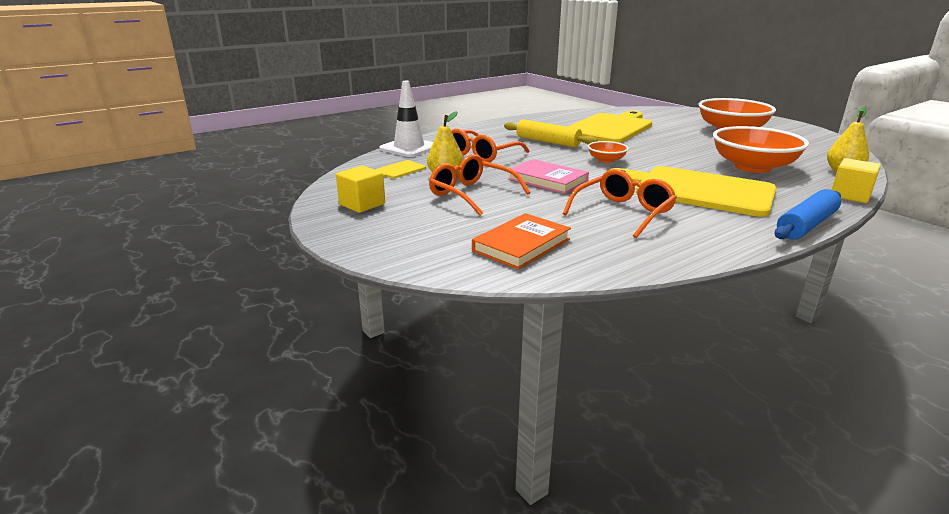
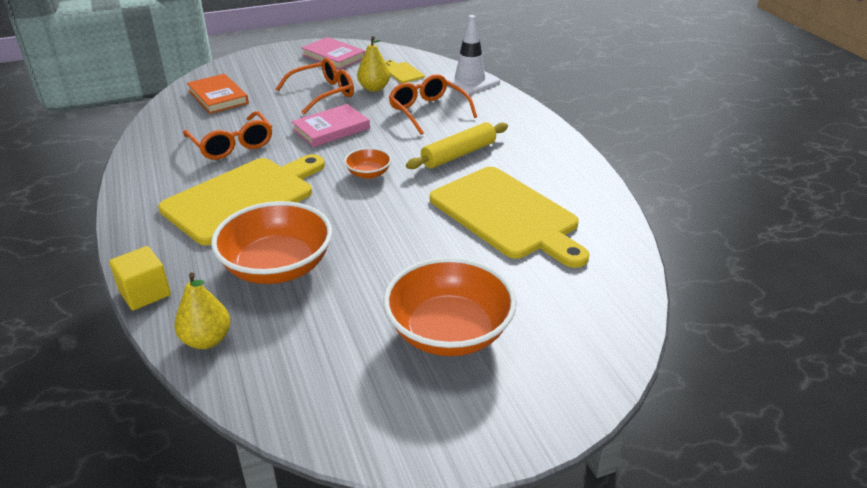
camera: 105 degrees right, 10 degrees up
yellow cube [336,166,385,213] -> pink book [301,37,365,70]
blue rolling pin [775,189,841,240] -> none

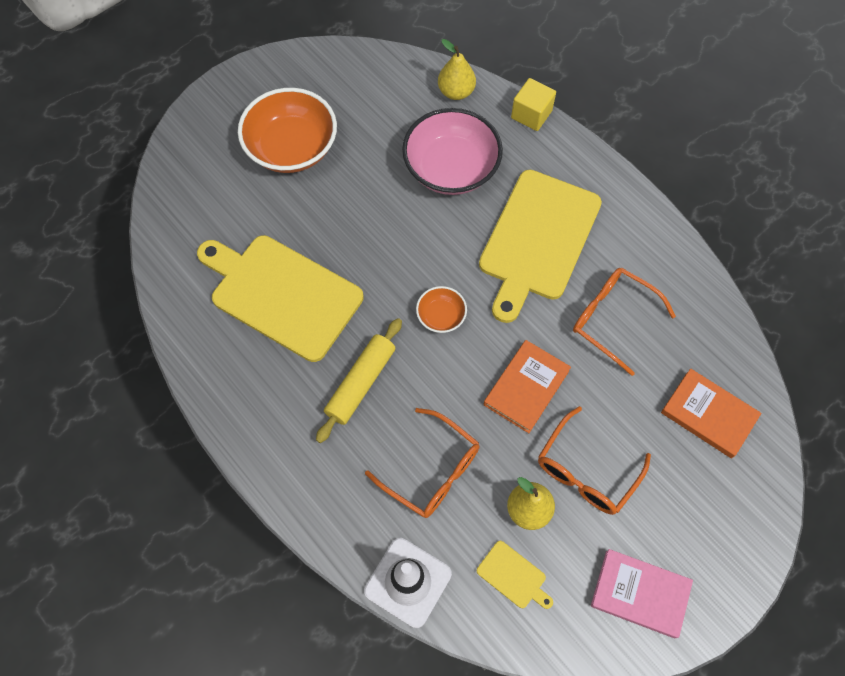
camera: 160 degrees right, 30 degrees up
orange bowl [211,201,332,284] -> pink bowl [402,108,503,195]
pink book [291,104,370,147] -> orange book [484,340,571,433]

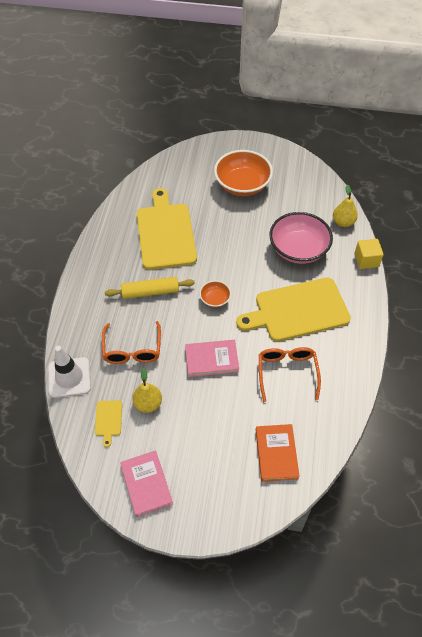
camera: 50 degrees right, 10 degrees down
orange book [484,340,571,433] -> pink book [185,340,239,377]
orange glasses [538,406,651,515] -> none

